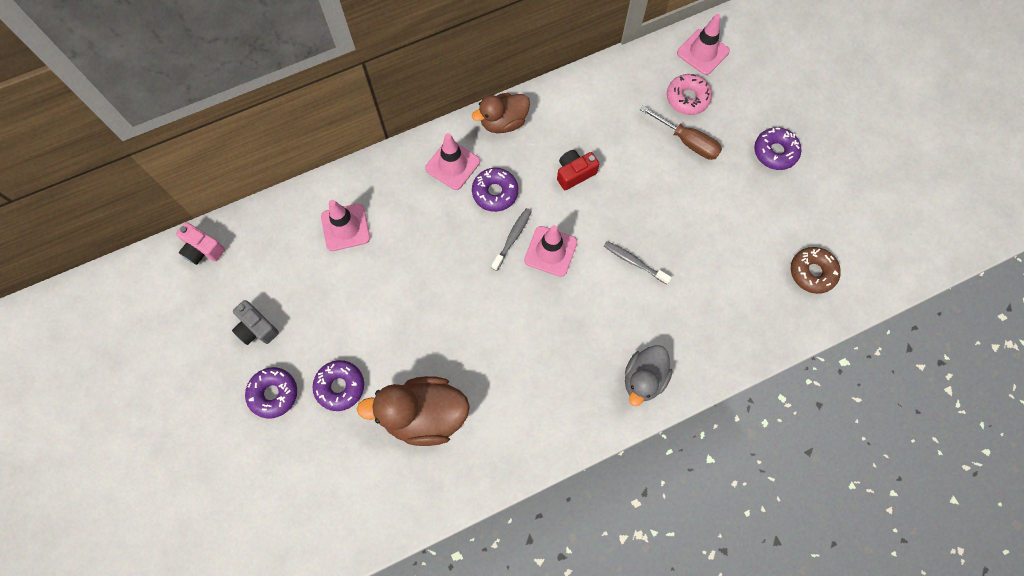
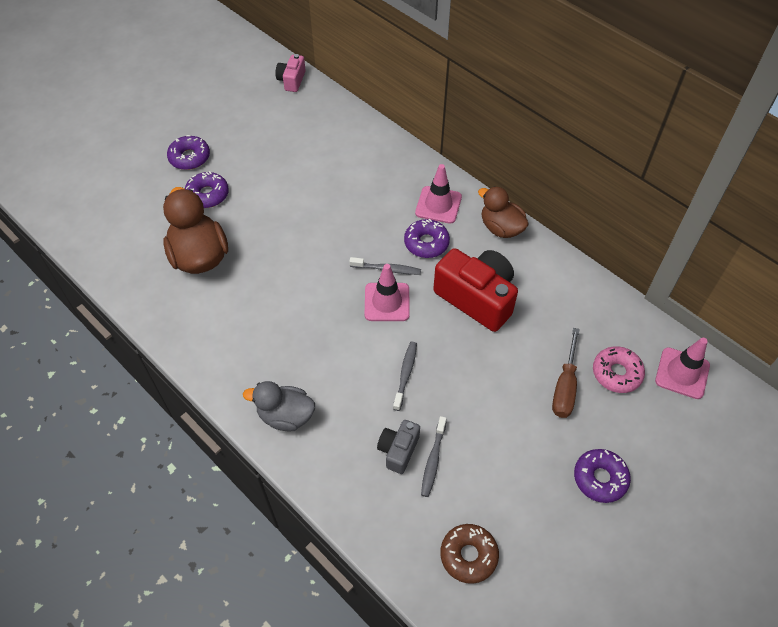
camera: 70 degrees right, 15 degrees down
grey camera [232,300,279,345] -> grey camera moved to [377,420,420,474]
pink traffic cone [321,200,370,251] -> none
red camera [557,150,599,190] -> red camera [433,248,518,332], size x1.93
none -> grey toothbrush [421,416,447,497]

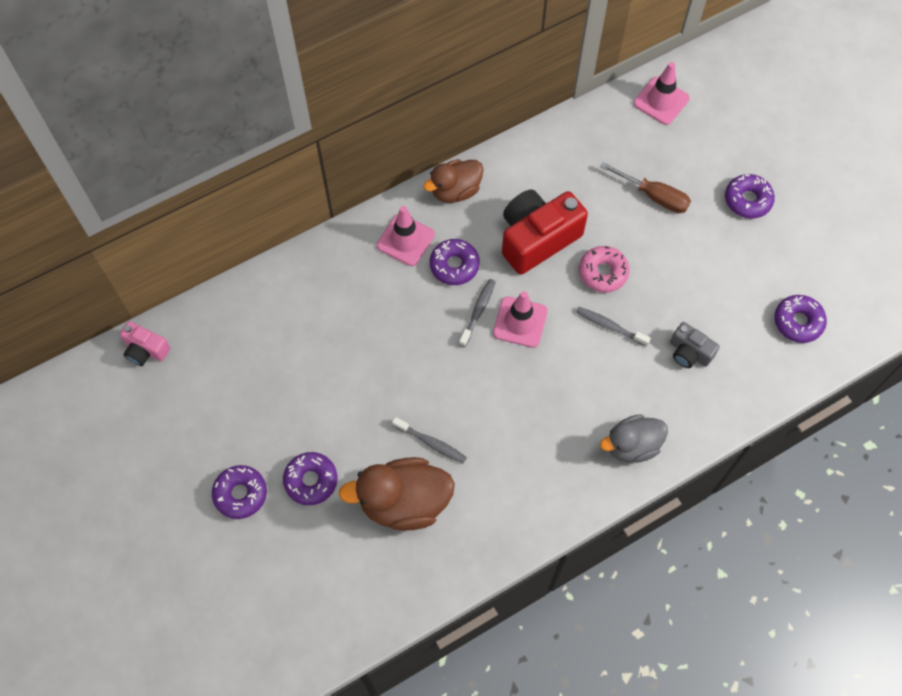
camera: 75 degrees left, 10 degrees up
grey duck [243,381,315,432] -> grey duck turned 45 degrees clockwise [600,414,668,463]
grey toothbrush [421,416,447,497] -> grey toothbrush moved to [392,417,467,463]
brown donut [440,524,499,584] -> purple donut [774,295,827,343]
pink donut [593,346,645,393] -> pink donut moved to [579,246,630,293]

